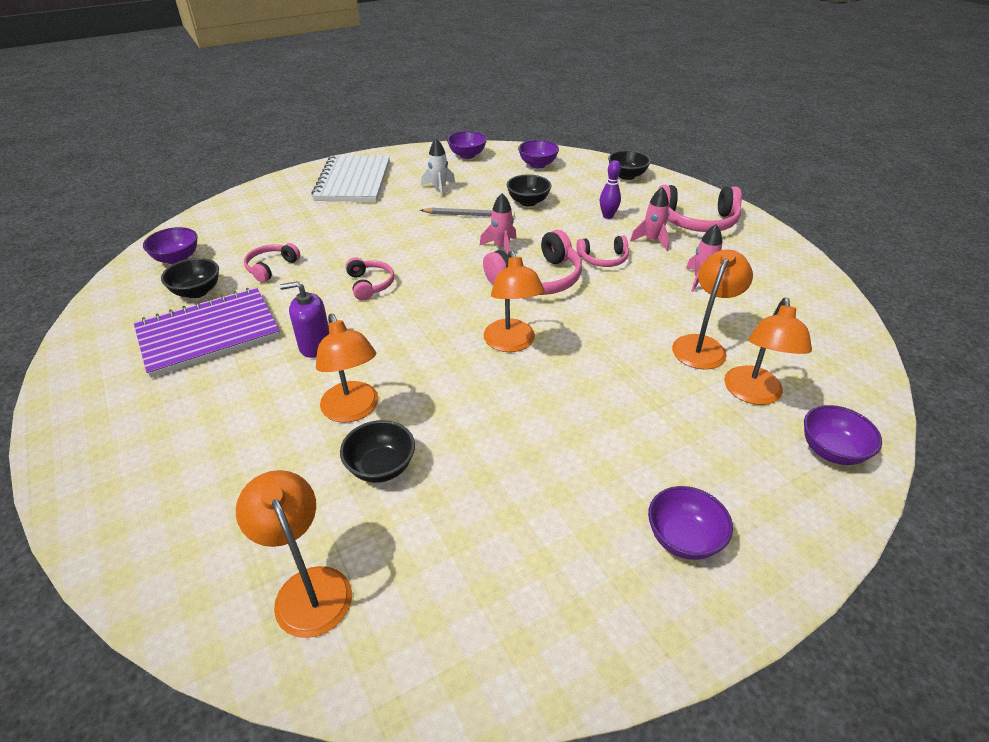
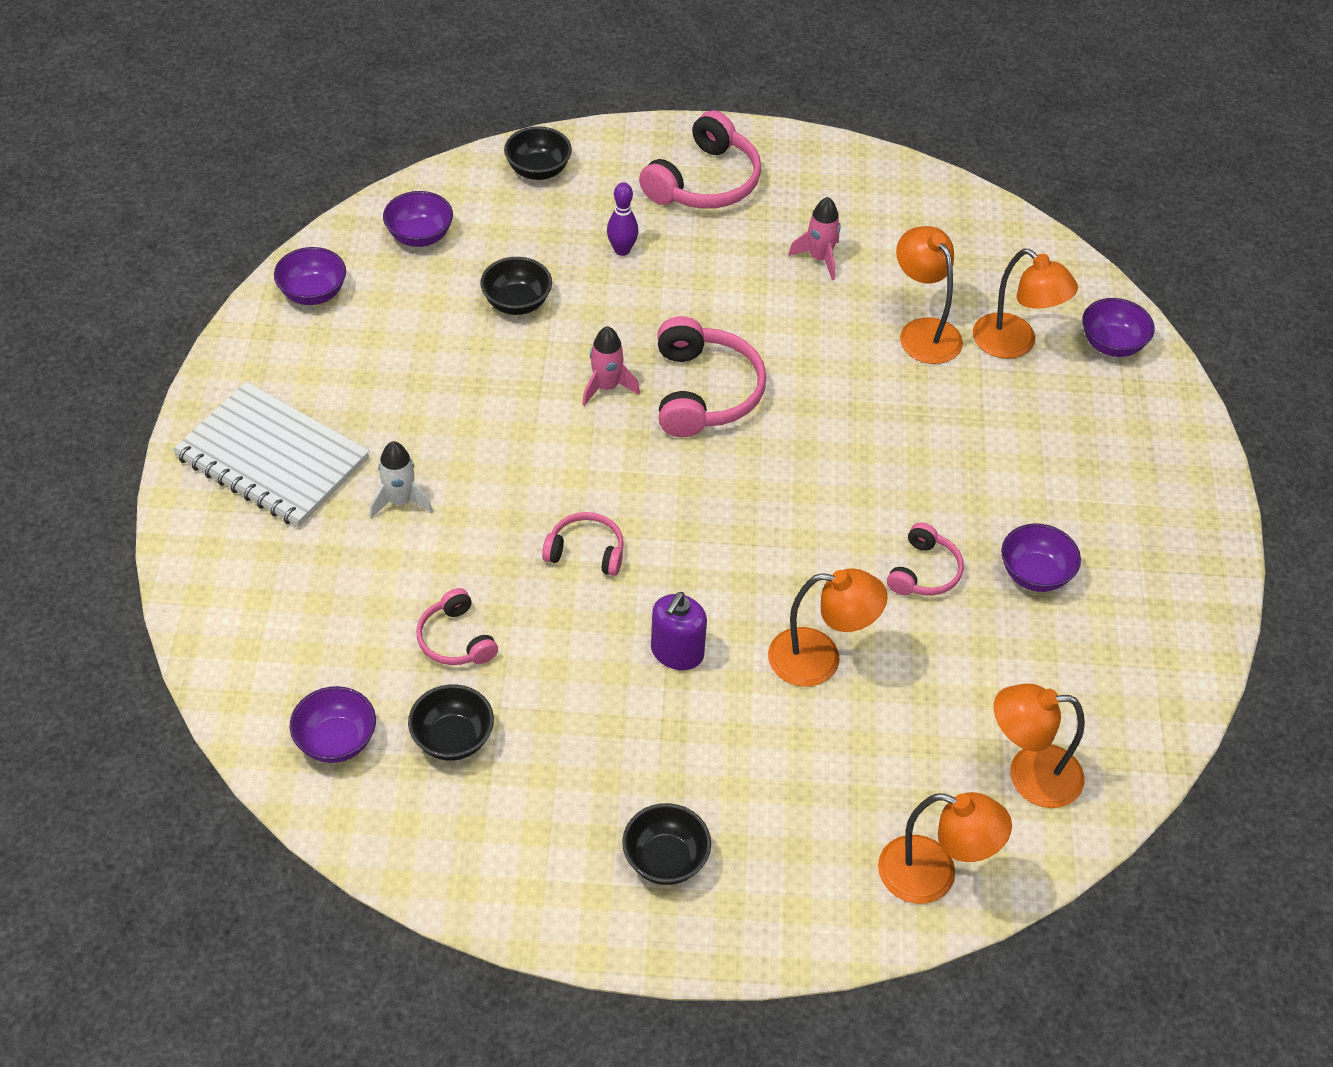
camera: 60 degrees left, 10 degrees up
purple notebook [134,287,280,378] -> none
black bowl [340,420,415,483] -> black bowl moved to [622,803,711,885]
grey pencil [420,208,515,217] -> none
white rocket [421,138,455,198] -> white rocket moved to [370,441,433,519]
orange lamp [484,250,545,352] -> orange lamp moved to [878,792,1012,904]
pink headphones [576,235,629,267] -> pink headphones moved to [887,522,964,596]
pink rocket [630,187,669,251] -> none
purple bowl [648,486,733,560] -> purple bowl moved to [1001,523,1081,592]

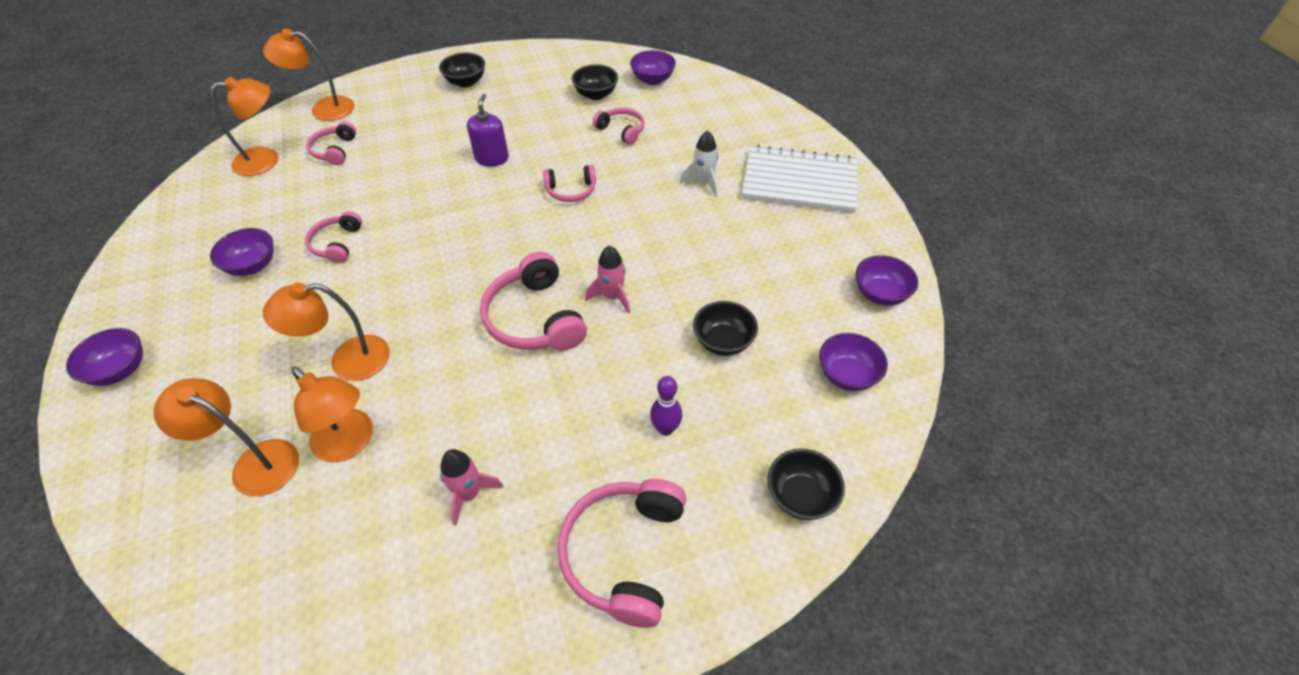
camera: 160 degrees right, 0 degrees up
orange lamp [768,568,887,687] -> orange lamp moved to [263,283,390,381]
purple bowl [1082,298,1155,357] -> purple bowl moved to [66,328,143,386]
none -> pink headphones [306,121,356,165]

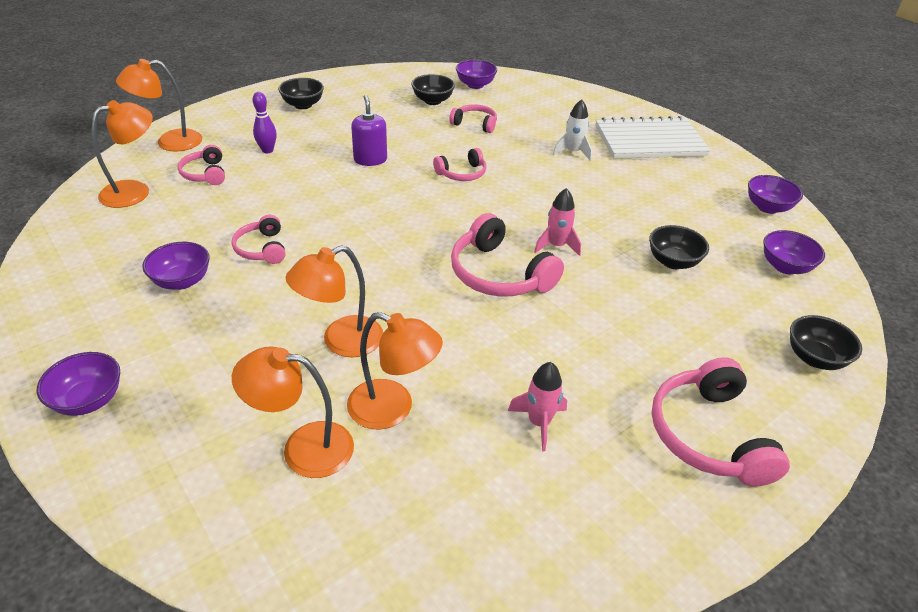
camera: 20 degrees left, 10 degrees down
purple bowling pin [650,376,682,436] -> purple bowling pin moved to [252,92,277,153]

